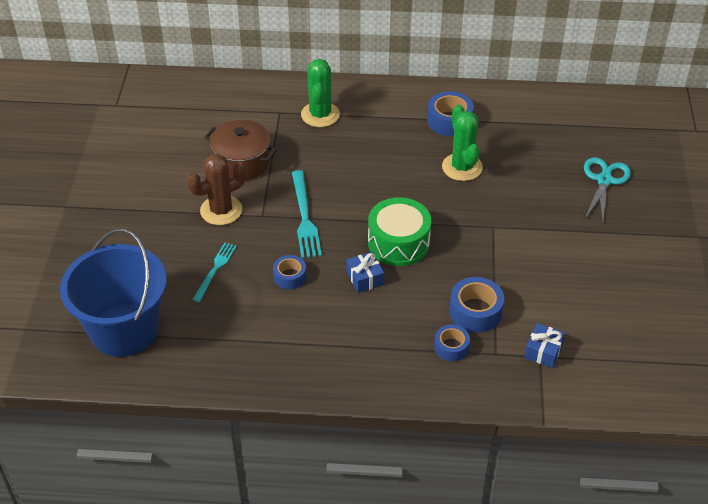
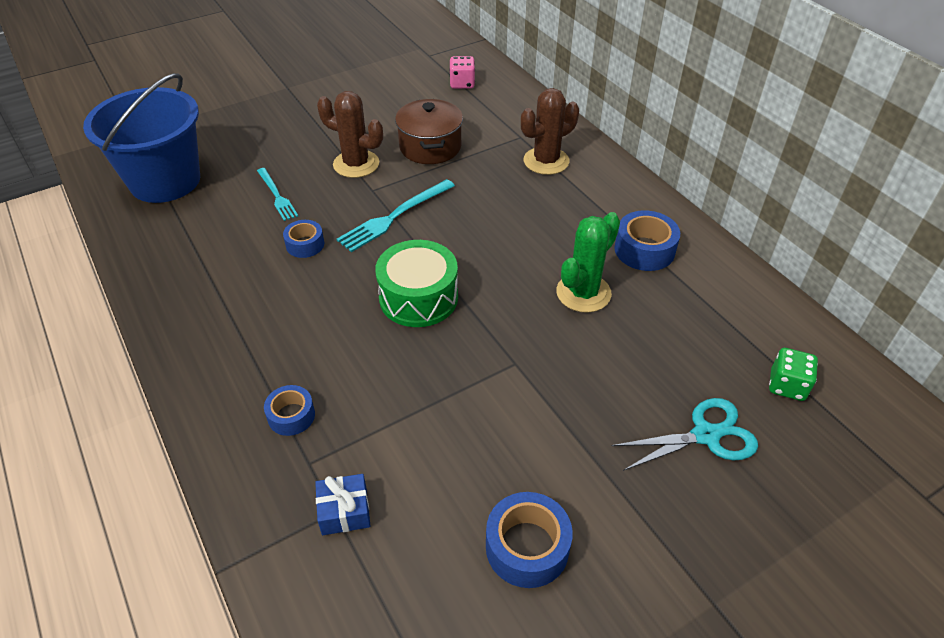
camera: 55 degrees right, 0 degrees up
turquoise fork [192,242,237,302] -> turquoise fork turned 75 degrees clockwise [257,168,298,221]
green cactus [301,59,340,127] -> brown cactus [521,88,579,175]
blue gift [347,252,384,293] -> none
blue tape [449,277,504,333] -> blue tape moved to [486,492,573,588]
none -> pink dice [449,56,475,89]
none -> green dice [769,348,818,401]

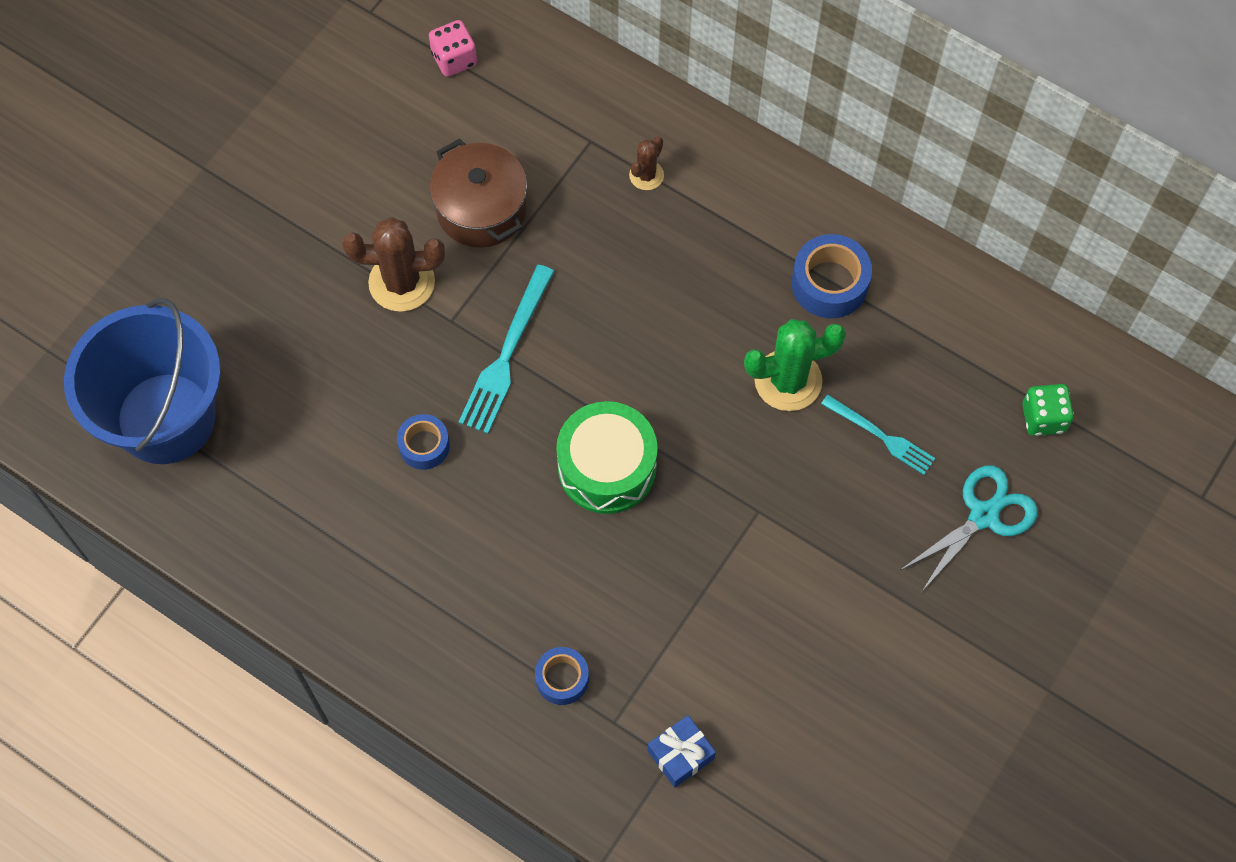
camera: 25 degrees left, 20 degrees up
turquoise fork [257,168,298,221] -> turquoise fork moved to [821,395,935,475]
blue tape [486,492,573,588] -> none
brown cactus [521,88,579,175] -> brown cactus [629,136,664,190], size x0.54
green cactus [556,212,620,313] -> green cactus turned 60 degrees clockwise [744,319,846,411]

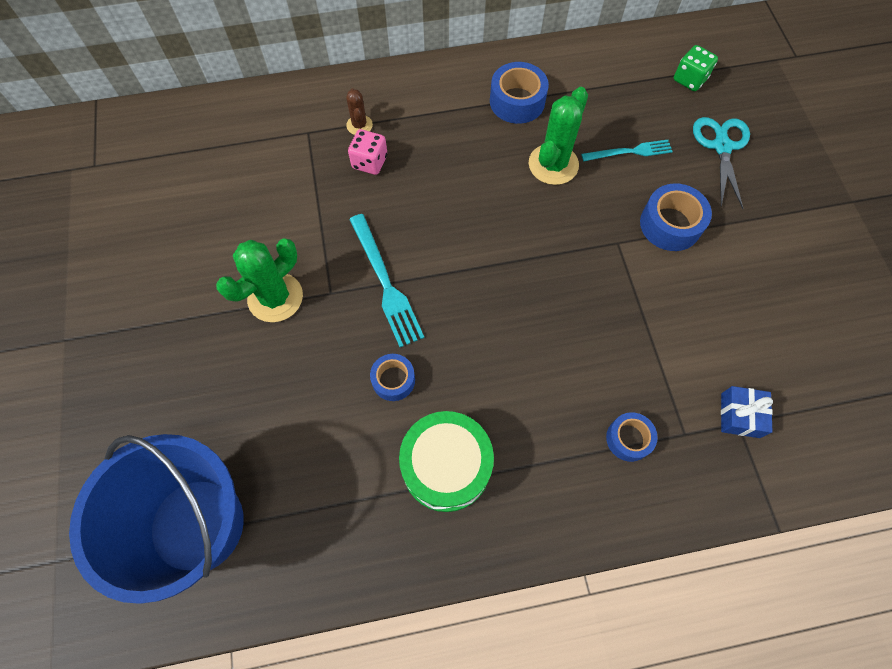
camera: 45 degrees left, 0 degrees up
brown cactus [342,217,445,312] -> green cactus [216,238,303,322]
pink dice [429,20,477,77] -> pink dice moved to [348,129,387,175]
brown pot [430,139,527,248] -> none
green drum [556,401,658,514] -> green drum moved to [399,411,494,512]
none -> blue tape [640,183,712,251]

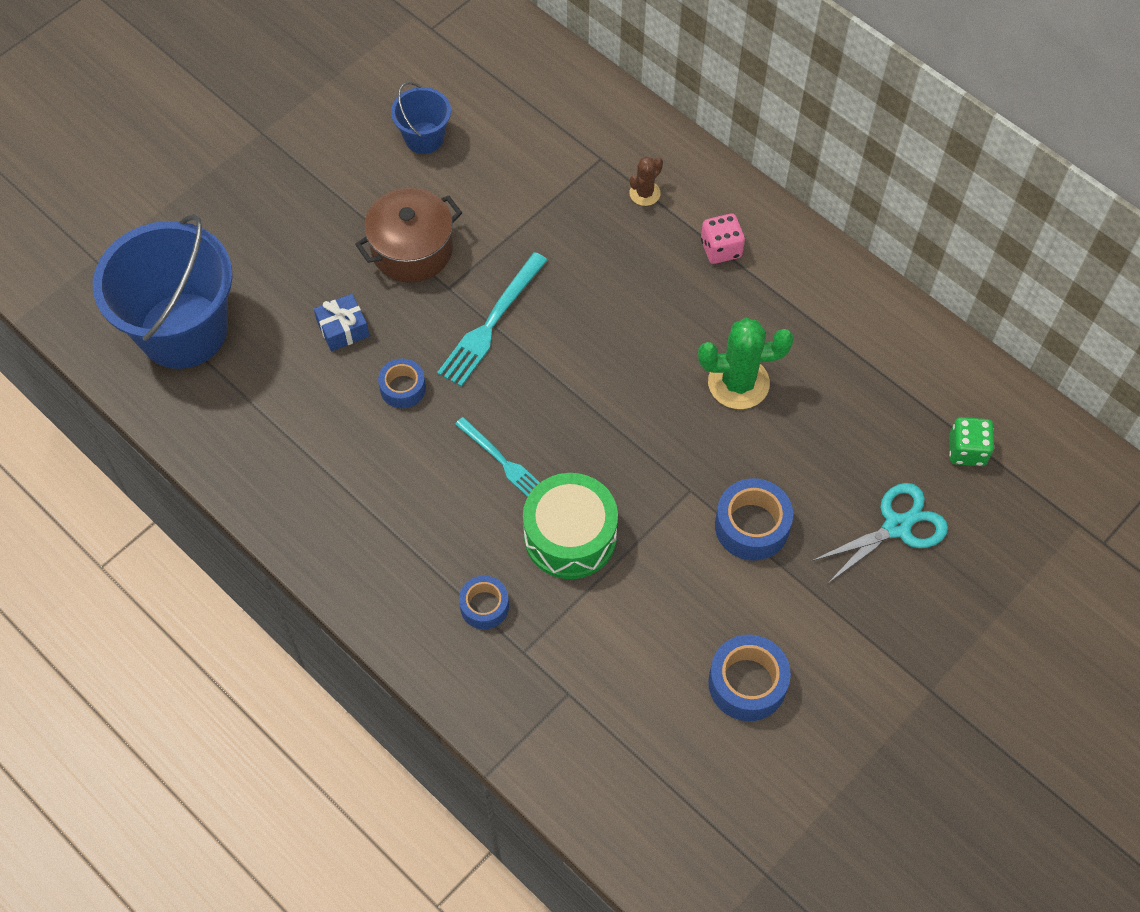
camera: 55 degrees right, 5 degrees down
green cactus [216,238,303,322] -> brown pot [355,188,462,283]
pink dice [348,129,387,175] -> pink dice moved to [701,214,745,264]
green drum [399,411,494,512] -> green drum moved to [523,473,618,579]
blue tape [490,62,549,124] -> blue tape moved to [708,635,791,721]
turquoise fork [581,140,673,161] -> turquoise fork moved to [455,417,540,497]
blue gift [721,386,773,438] -> blue gift moved to [314,294,369,352]
none -> blue bucket [391,82,451,154]

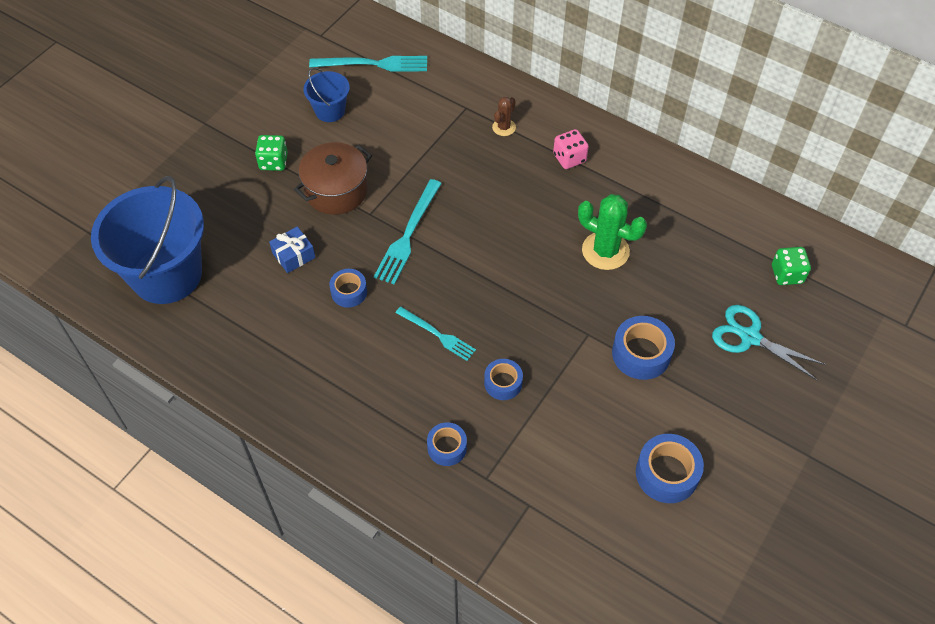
camera: 10 degrees left, 5 degrees down
green drum [523,473,618,579] -> blue tape [484,359,523,400]
green cactus [698,318,794,409] -> green cactus turned 45 degrees clockwise [578,194,647,270]
turquoise scissors [811,483,948,584] -> turquoise scissors turned 105 degrees counterclockwise [712,305,826,380]
none -> green dice [255,135,288,171]
none -> turquoise fork [309,56,427,72]

